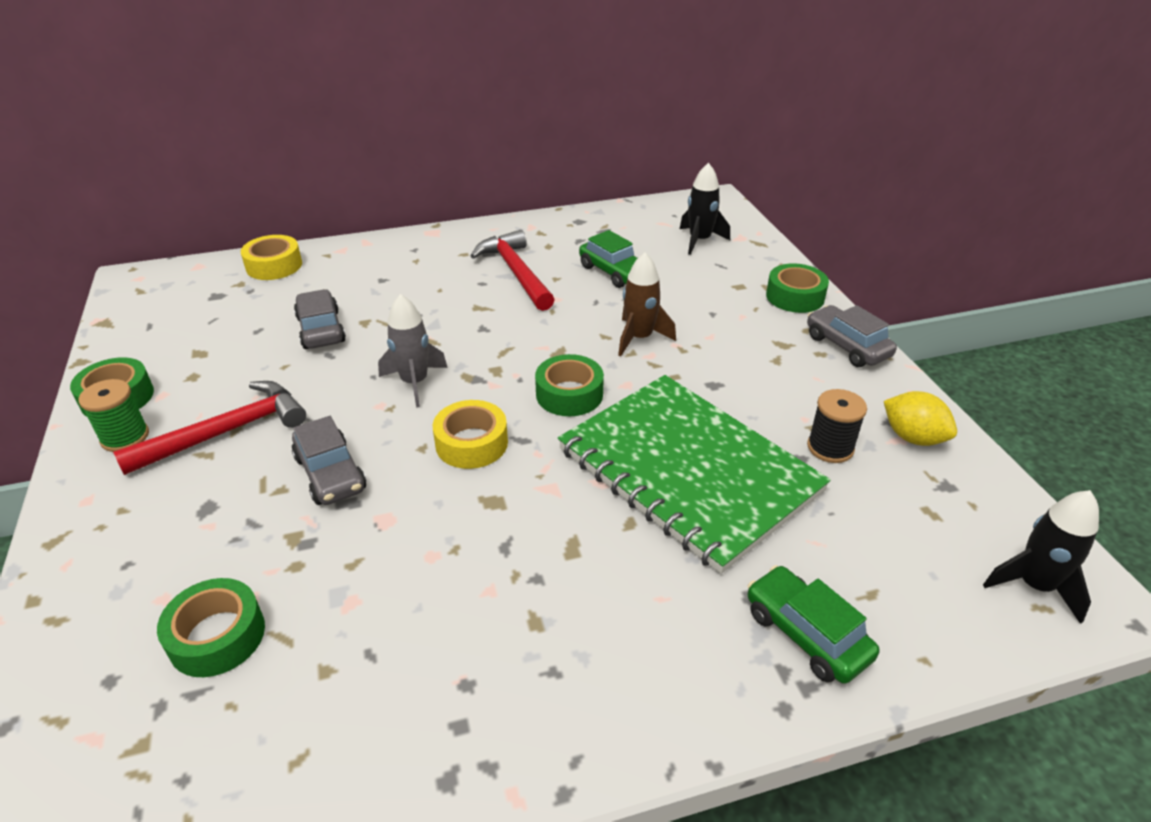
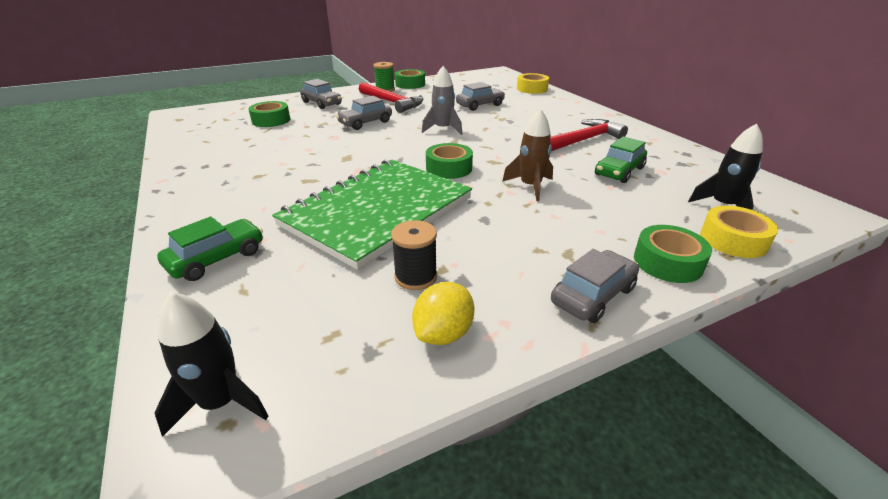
camera: 80 degrees right, 5 degrees down
yellow tape [433,400,508,469] -> yellow tape moved to [700,206,778,258]
none -> grey car [300,79,342,109]

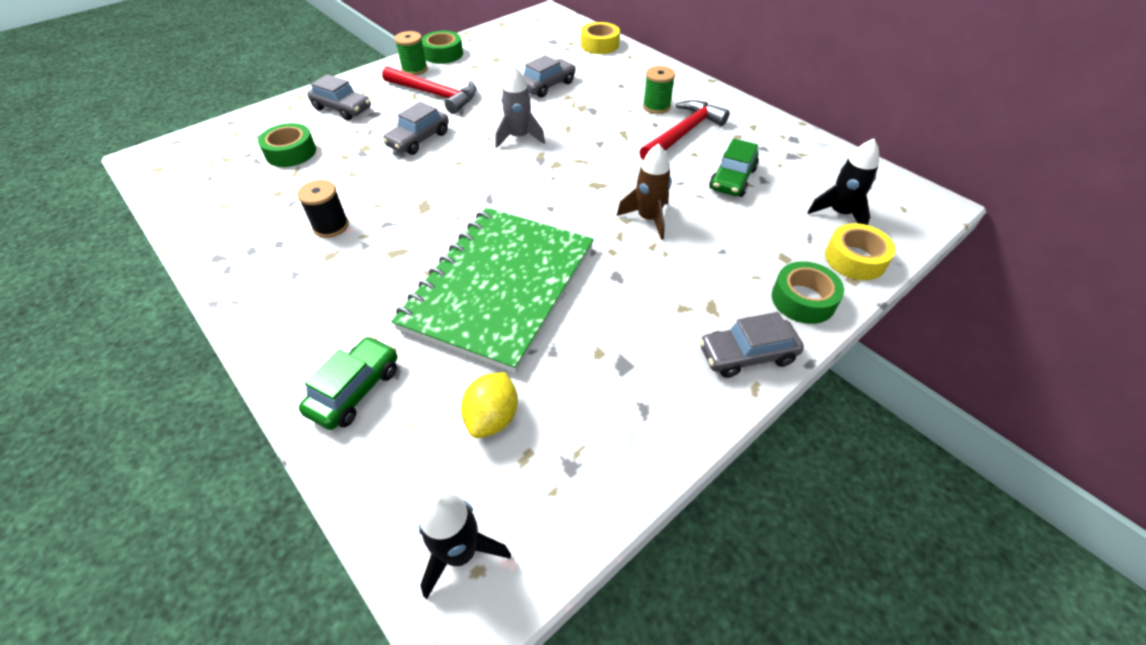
camera: 15 degrees left, 15 degrees up
black spool [391,220,437,290] -> black spool moved to [297,180,349,238]
yellow lemon [412,282,475,345] -> yellow lemon moved to [461,372,518,438]
green tape [426,143,473,179] -> none
grey car [551,249,639,323] -> grey car turned 135 degrees counterclockwise [699,312,804,378]
none -> green spool [643,66,675,114]

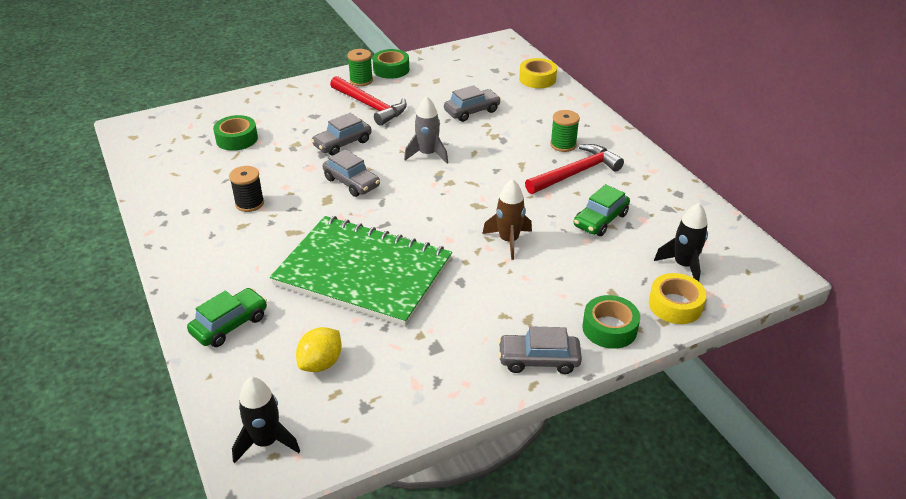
camera: 15 degrees right, 10 degrees down
grey car [307,74,371,120] -> grey car moved to [323,149,380,197]
green notebook [391,208,594,373] -> green notebook turned 75 degrees clockwise [270,216,452,326]

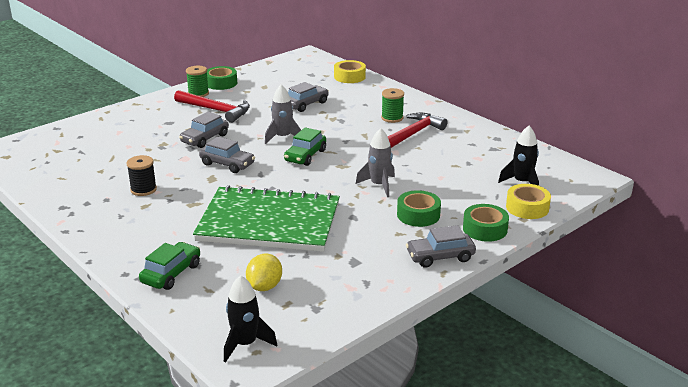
camera: 15 degrees left, 10 degrees down
green tape [213,115,258,151] -> green tape moved to [397,190,441,227]
brown rocket [482,179,532,260] -> grey rocket [356,128,395,197]
green car [574,184,630,236] -> green car moved to [284,127,326,166]

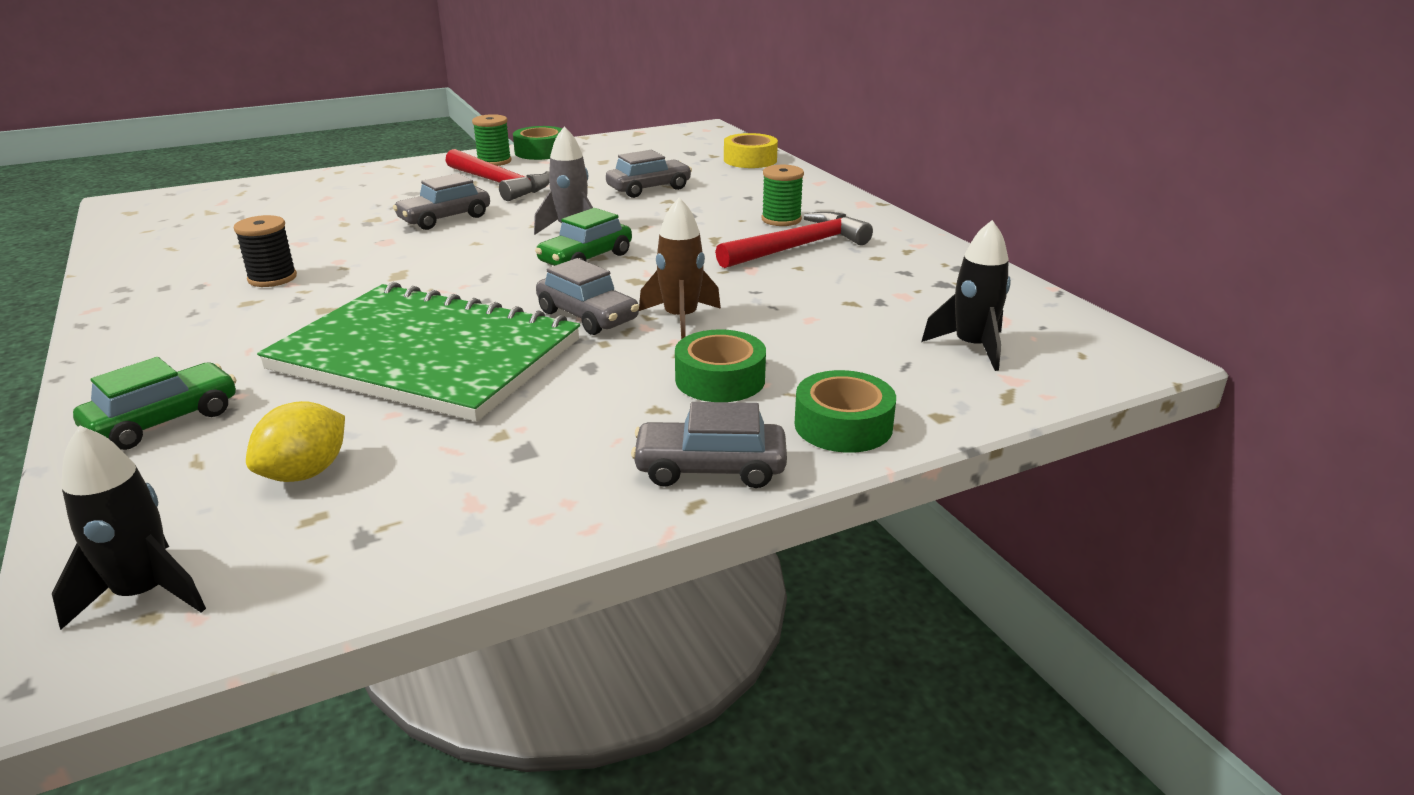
camera: 15 degrees right, 0 degrees up
grey car [199,136,255,173] -> grey car moved to [536,258,639,335]
grey rocket [356,128,395,197] -> brown rocket [639,198,721,339]
yellow tape [506,184,551,219] -> none

